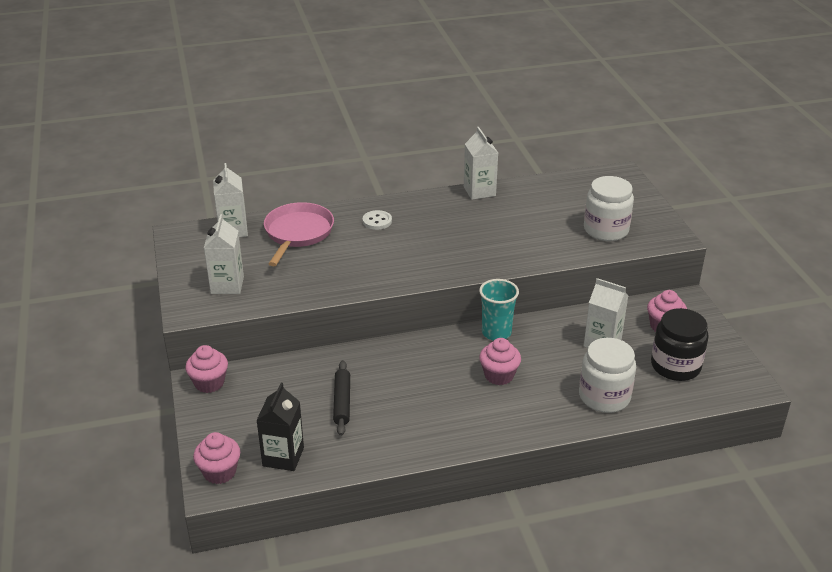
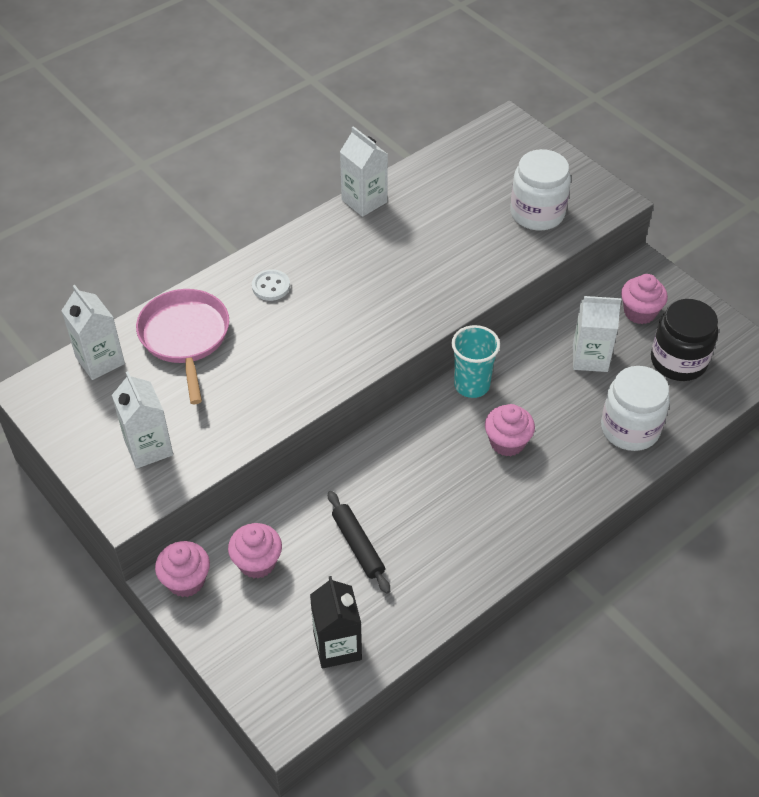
camera: 25 degrees left, 15 degrees up
pink cupcake [193,432,240,484] -> pink cupcake moved to [228,523,282,579]

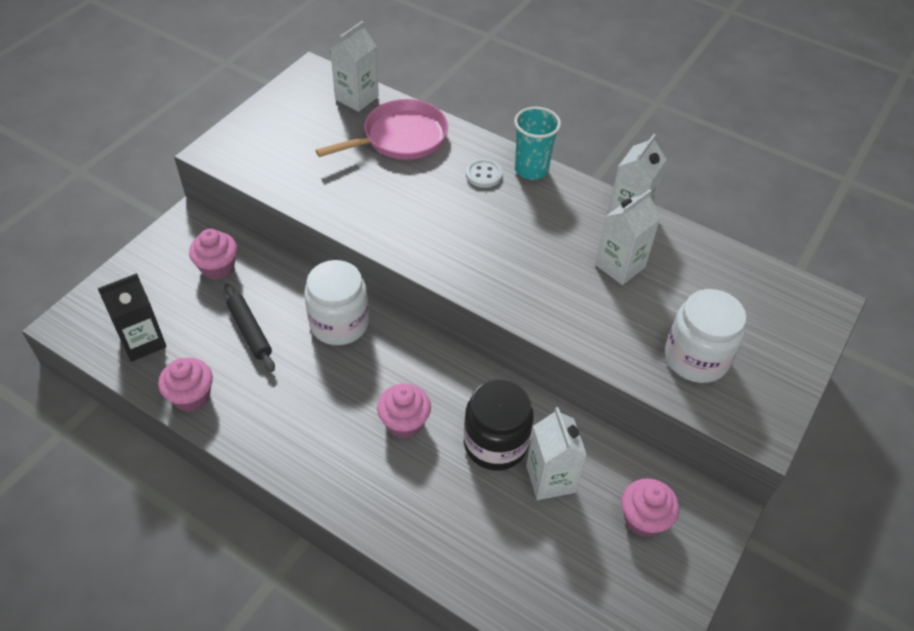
camera: 70 degrees right, 0 degrees up
white carton [112,371,173,469] -> white carton moved to [595,189,661,285]
pink cupcake [155,541,210,597] -> pink cupcake moved to [158,358,213,412]
black rolling pin [328,491,390,594] -> black rolling pin turned 75 degrees counterclockwise [224,284,275,372]
turquoise cup [452,325,500,398] -> turquoise cup moved to [514,107,561,180]
white jar [601,366,670,451] -> white jar moved to [304,260,369,345]
black jar [651,299,718,381] -> black jar moved to [464,379,534,471]

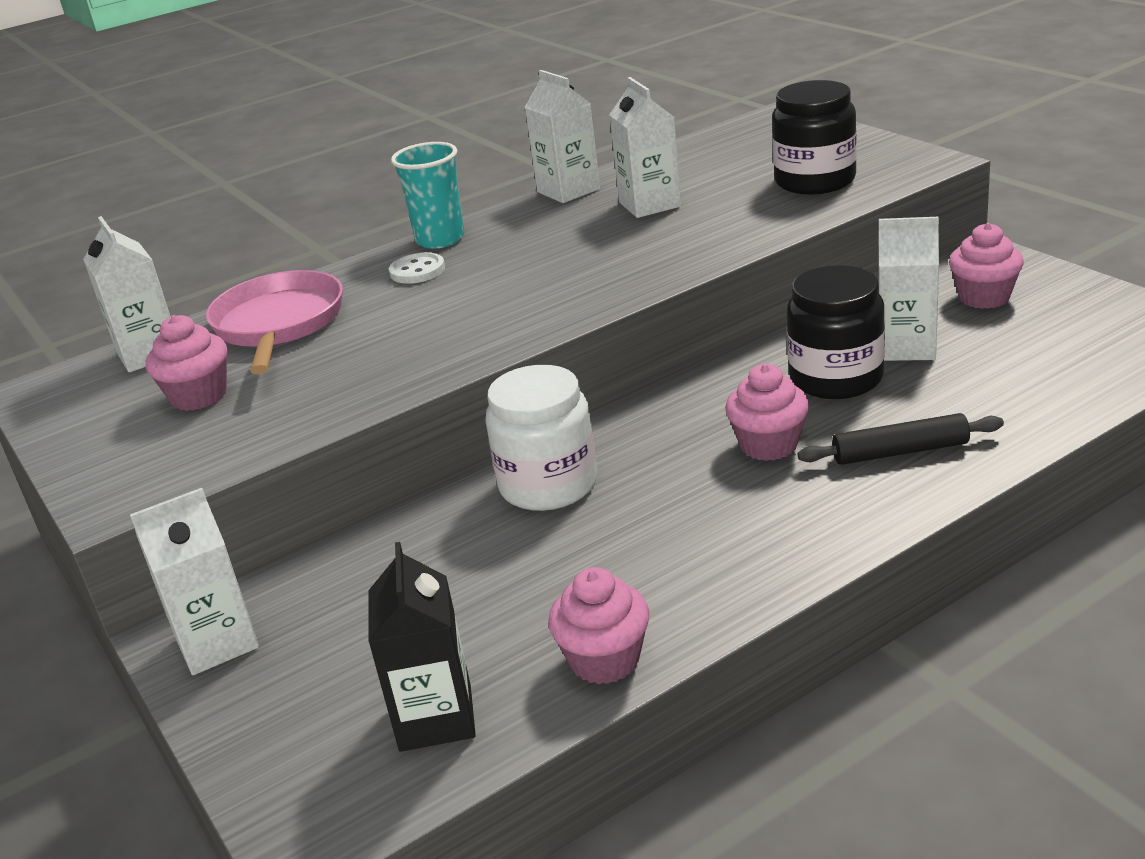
camera: 60 degrees left, 20 degrees down
pink cupcake [189,229,237,280] -> pink cupcake moved to [146,315,227,411]
black rolling pin [224,284,275,372] -> black rolling pin moved to [798,413,1004,465]
white jar [665,289,747,383] -> black jar [772,80,857,194]
none -> white carton [130,488,259,675]

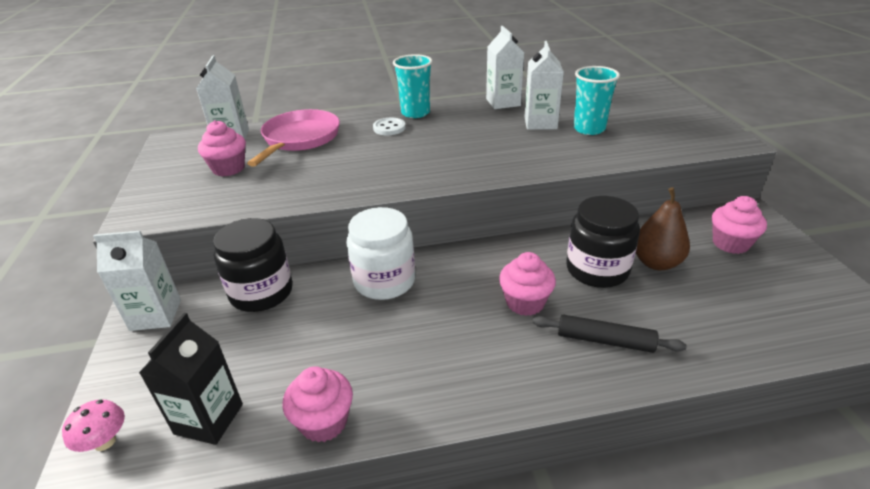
camera: 20 degrees right, 5 degrees up
black jar [772,80,857,194] -> black jar moved to [213,218,293,312]
white carton [878,217,939,361] -> brown pear [636,187,690,270]
none -> pink mushroom [62,400,125,452]
none -> turquoise cup [573,66,620,135]

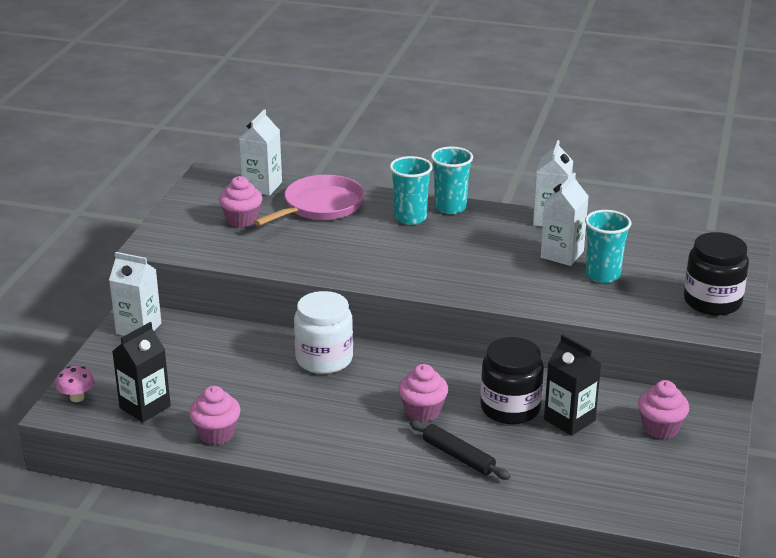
camera: 25 degrees right, 5 degrees down
black jar [213,218,293,312] -> black jar moved to [684,232,749,316]
white button [373,118,406,135] -> turquoise cup [390,156,433,225]
brown pear [636,187,690,270] -> black carton [544,334,601,436]

